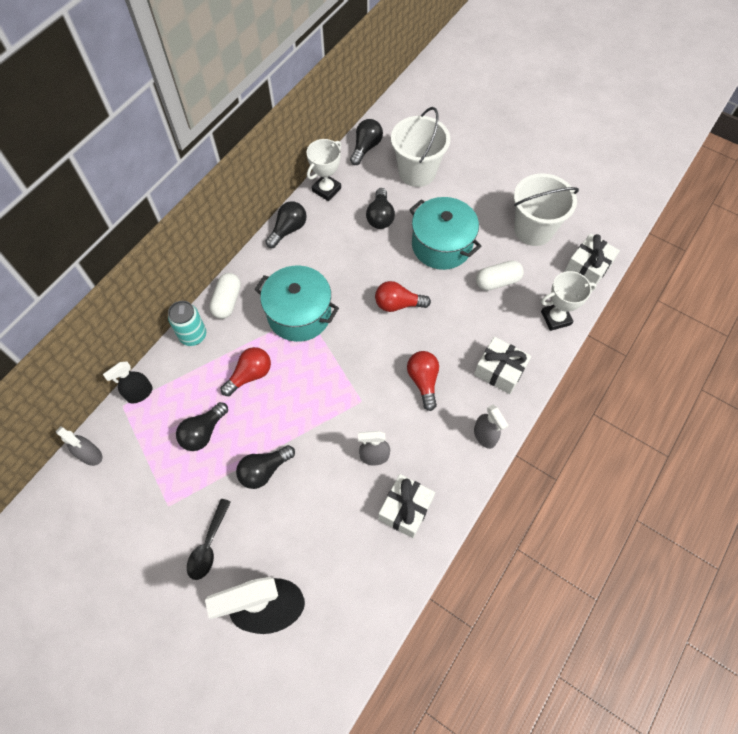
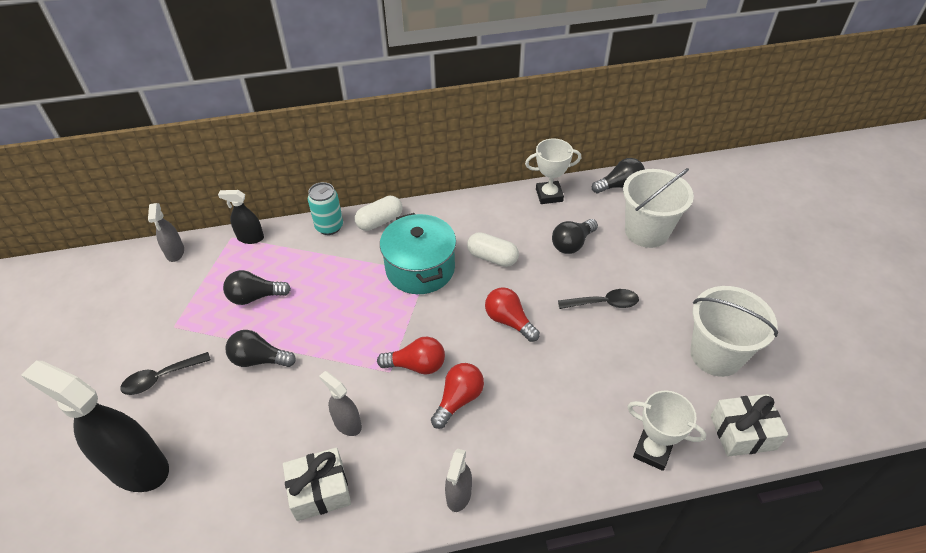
camera: 45 degrees right, 15 degrees down
red light bulb [221,347,271,396] -> red light bulb moved to [377,337,445,374]
black light bulb [265,201,306,248] -> none
turquoise pot [409,197,481,270] -> black spoon [558,289,639,309]
white gift [474,337,531,394] -> none
white capsule [476,260,524,291] -> white capsule moved to [467,232,519,267]

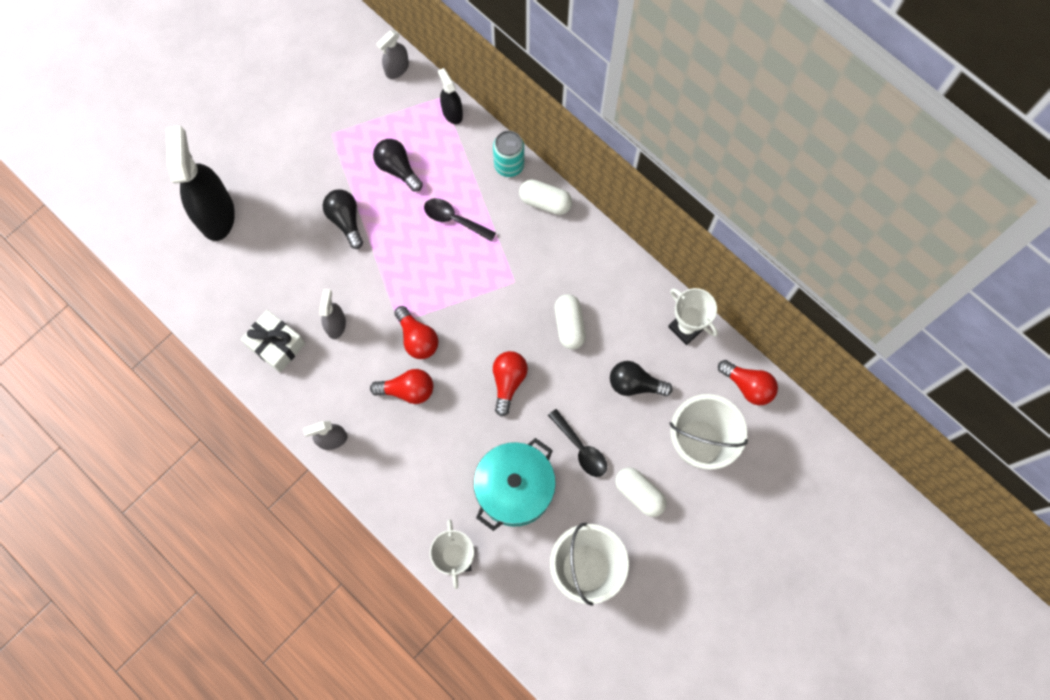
camera: 55 degrees right, 25 degrees up
black spoon [120,352,211,395] -> black spoon moved to [424,198,496,242]
turquoise pot [380,213,456,294] -> turquoise pot moved to [473,438,556,531]
black light bulb [592,158,645,193] -> red light bulb [718,360,778,405]
white gift [711,394,788,457] -> none
none -> white capsule [615,467,667,517]

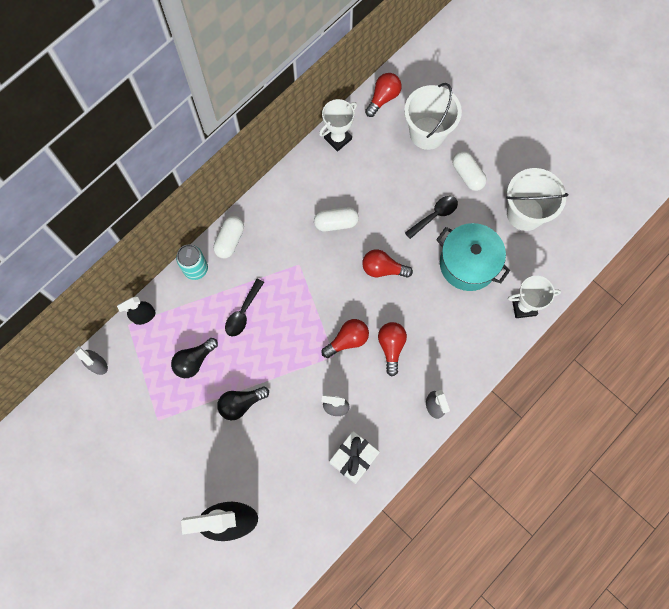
camera: 90 degrees left, 0 degrees up
black light bulb [610,361,673,396] -> none
white capsule [615,467,667,517] -> white capsule turned 75 degrees counterclockwise [452,151,487,191]

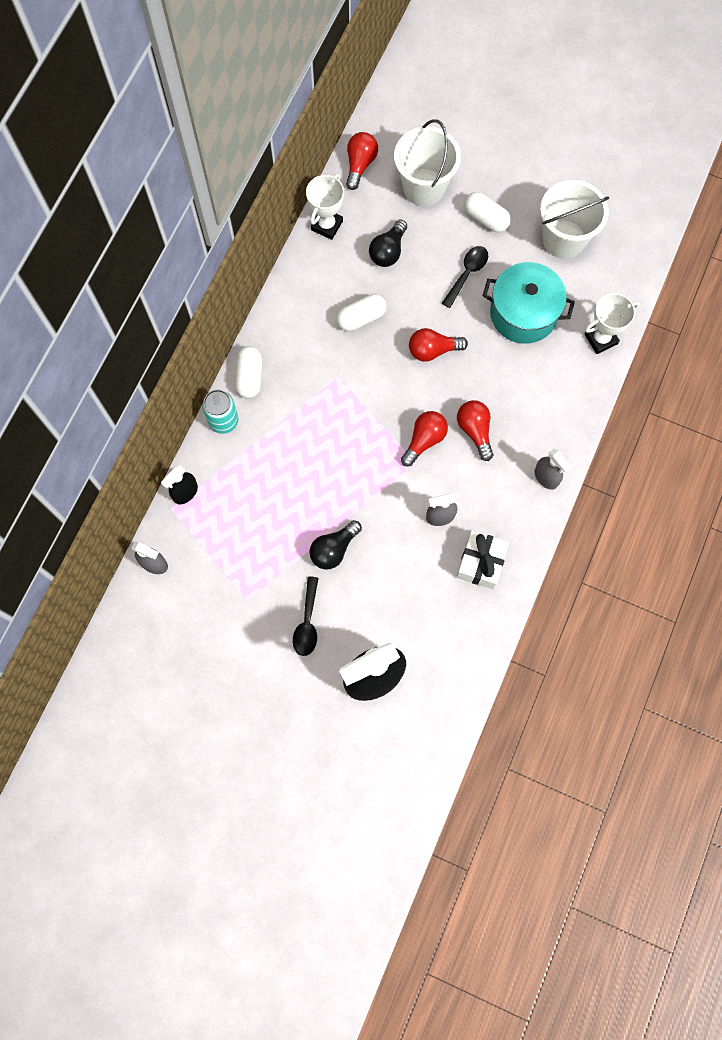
camera: 20 degrees left, 0 degrees up
black light bulb [171,338,218,378] -> black light bulb moved to [369,219,407,267]
black spoon [225,279,264,337] -> black spoon moved to [293,576,319,656]

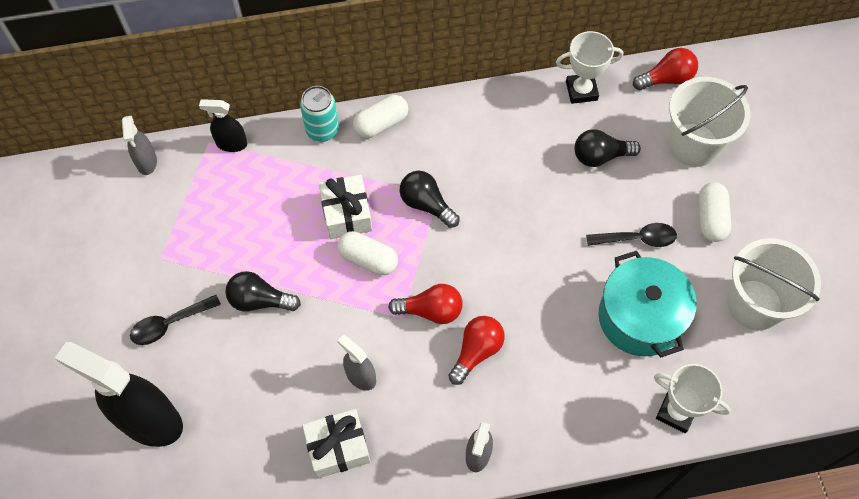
camera: 55 degrees right, 10 degrees down
white capsule [337,294,387,331] -> white capsule moved to [337,231,398,275]
red light bulb [409,328,468,362] -> none
none -> white gift [319,175,372,239]
none -> black light bulb [400,171,460,228]

